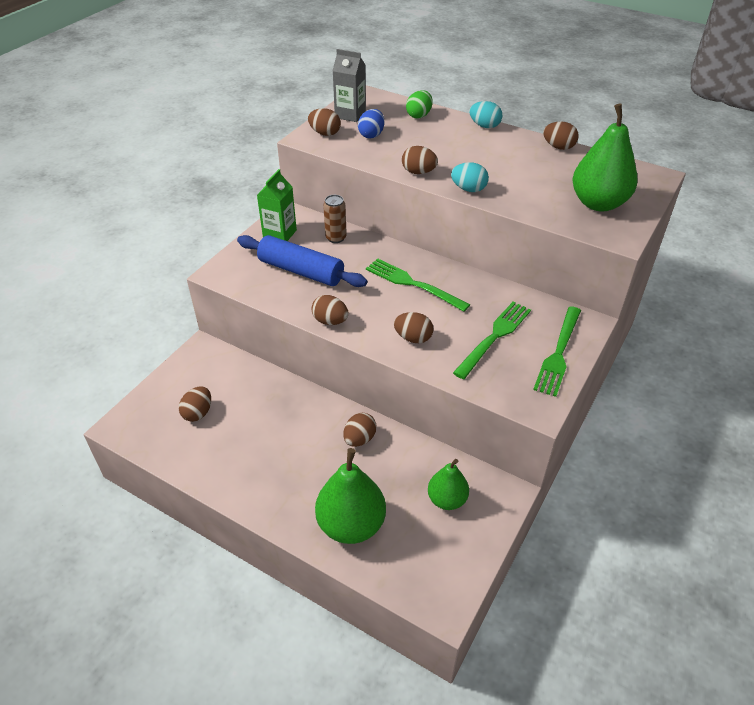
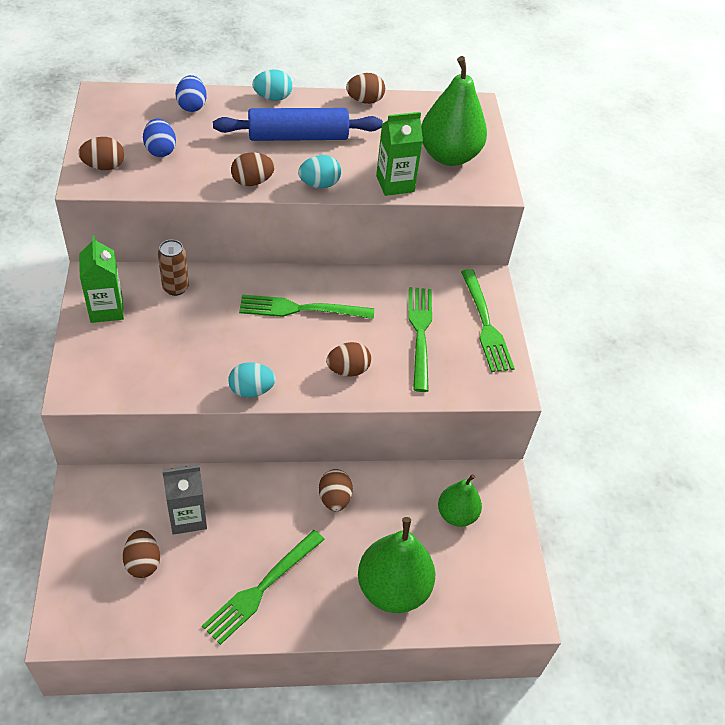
camera: 40 degrees left, 5 degrees up
blue rolling pin [237,235,367,287] -> blue rolling pin moved to [213,108,383,141]
brown egg [311,295,348,325] -> turquoise egg [228,362,276,398]
grey carton [333,49,366,122] -> grey carton moved to [162,464,207,535]
green egg [406,90,433,119] -> blue egg [176,75,207,112]
none -> green fork [202,530,325,645]
none -> green carton [376,112,423,196]

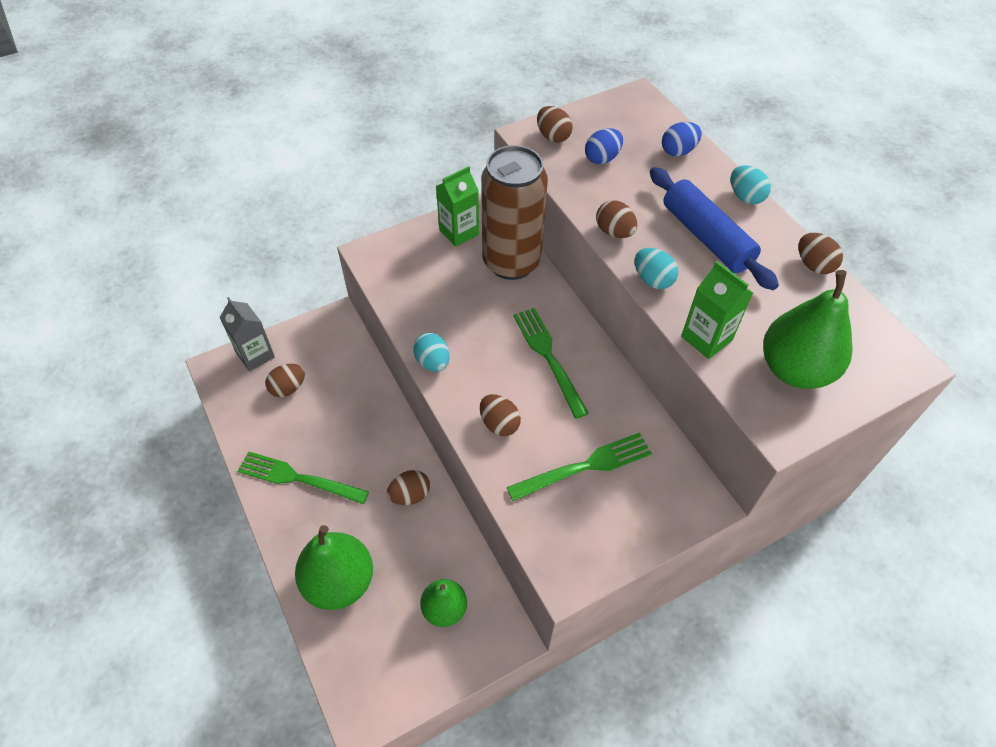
camera: 70 degrees right, 5 degrees up
brown can [158,240,189,296] -> brown can [481,145,548,280], size x2.36
grey carton [162,464,207,535] -> grey carton moved to [219,297,275,371]
green fork [461,269,515,372] -> none

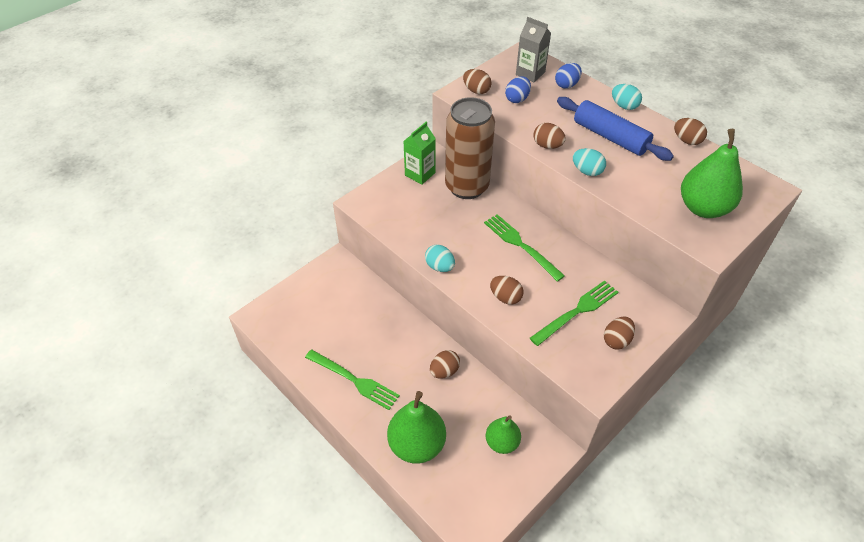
camera: 15 degrees left, 5 degrees down
grey carton [219,297,275,371] -> grey carton moved to [516,17,551,82]
green fork [238,452,369,504] -> green fork turned 150 degrees counterclockwise [305,350,400,410]
brown egg [265,364,305,397] -> brown egg moved to [604,317,635,349]
green carton [681,261,753,359] -> none

